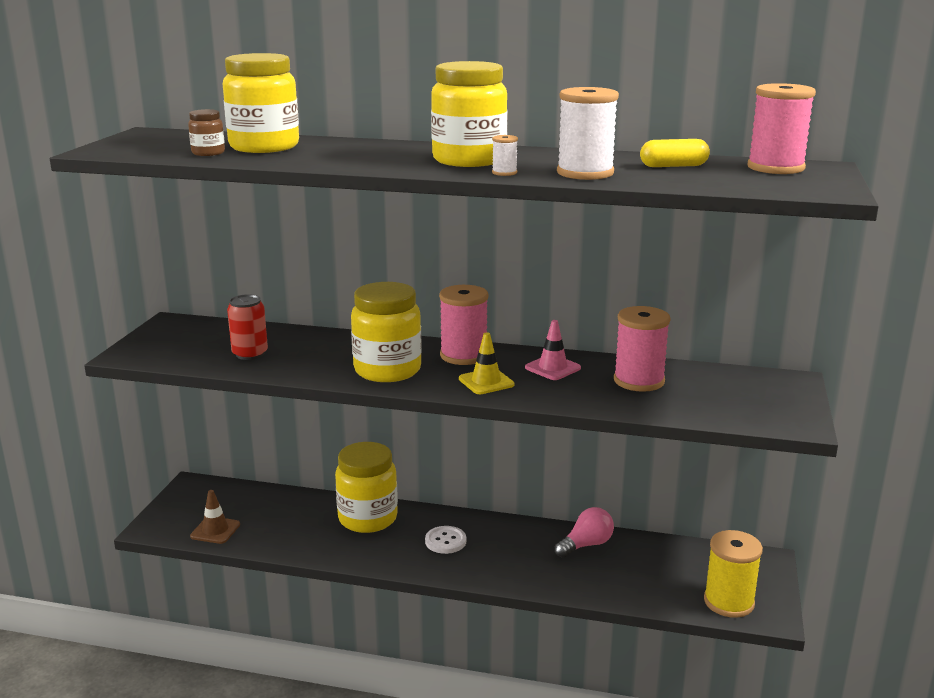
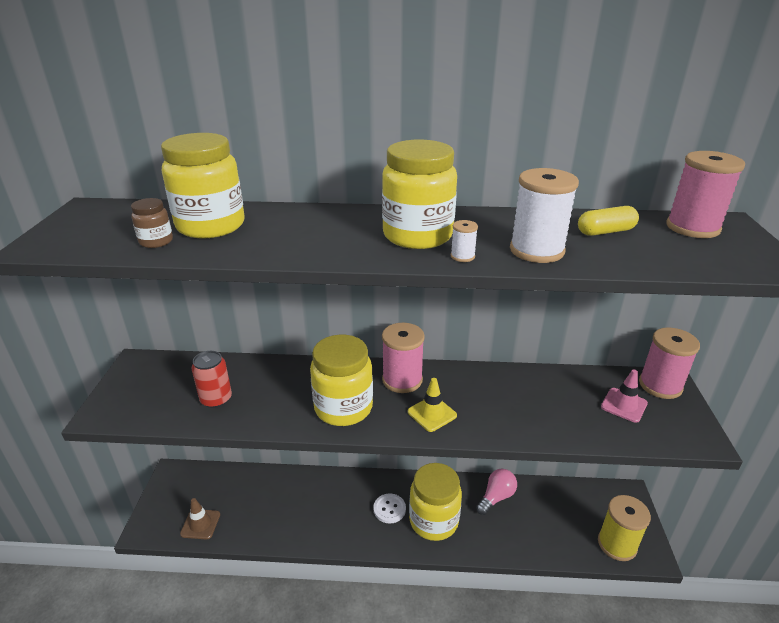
camera: 10 degrees left, 10 degrees up
yellow jar [335,442,398,533] -> yellow jar moved to [409,463,462,541]
pink traffic cone [525,320,581,380] -> pink traffic cone moved to [601,369,648,423]
pink spool [614,306,671,392] -> pink spool moved to [639,327,700,399]

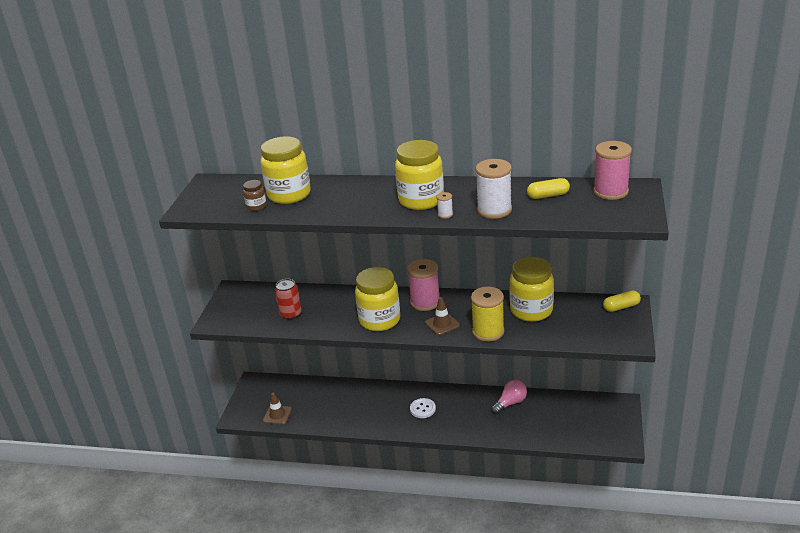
camera: 10 degrees right, 0 degrees up
yellow traffic cone [408,378,457,432] -> brown traffic cone [425,297,460,336]
yellow jar [409,463,462,541] -> yellow jar moved to [510,257,554,322]
yellow spool [598,495,651,561] -> yellow spool moved to [471,287,504,342]
pink traffic cone [601,369,648,423] -> none
pink spool [639,327,700,399] -> yellow capsule [603,291,641,312]

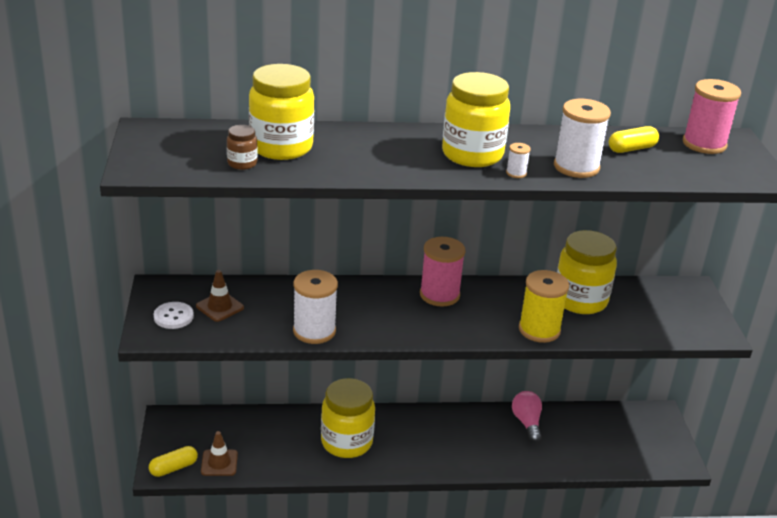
camera: 20 degrees left, 0 degrees up
red can [275,279,302,320] -> none
yellow jar [355,267,400,331] -> yellow jar moved to [321,378,375,458]
white button [410,398,436,418] -> white button moved to [154,302,194,329]
brown traffic cone [425,297,460,336] -> brown traffic cone moved to [196,270,244,322]
pink light bulb [491,380,527,414] -> pink light bulb turned 45 degrees counterclockwise [512,391,542,443]
yellow capsule [603,291,641,312] -> yellow capsule moved to [149,446,198,477]
none -> white spool [293,270,338,344]

